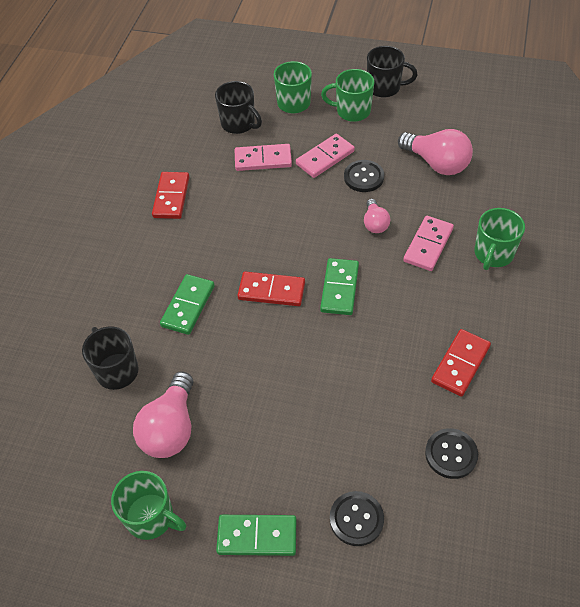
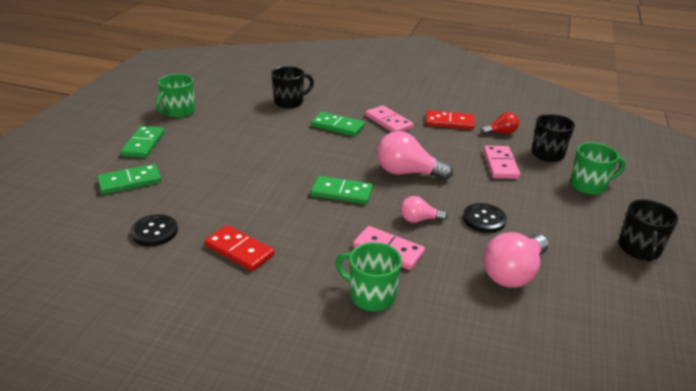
camera: 90 degrees right, 20 degrees down
pink light bulb [133,371,193,458] -> pink light bulb moved to [377,131,453,180]
red domino [237,271,305,306] -> none
pink domino [296,134,355,178] -> pink domino moved to [365,105,414,132]
green mug [321,69,374,122] -> none
black button [330,491,384,546] -> green domino [97,164,161,195]
none -> red light bulb [481,112,519,134]

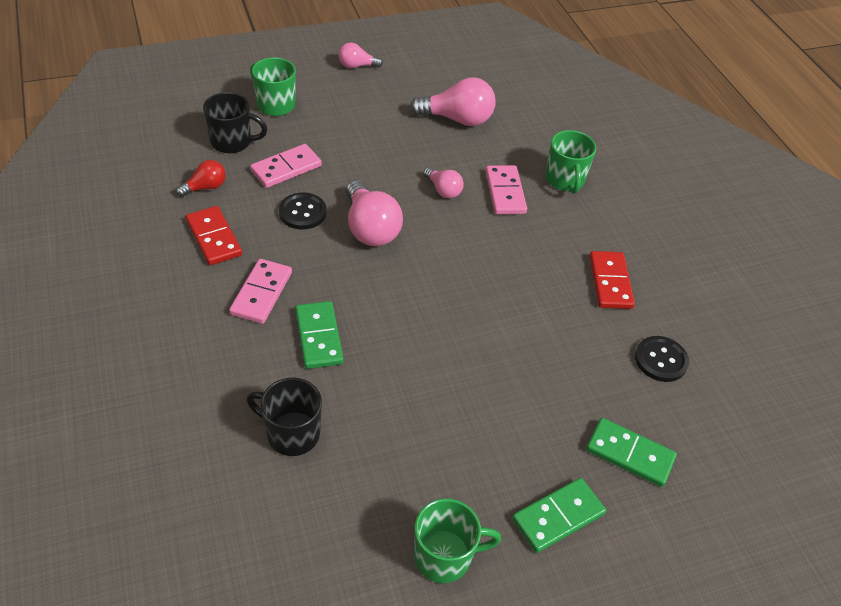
camera: 130 degrees left, 15 degrees up
green domino [311,176,373,204] -> none
black button [463,203,507,233] -> black button moved to [279,192,327,229]
red light bulb [481,112,519,134] -> red light bulb turned 105 degrees clockwise [176,160,226,197]
black mug [619,199,678,262] -> pink light bulb [338,43,383,68]

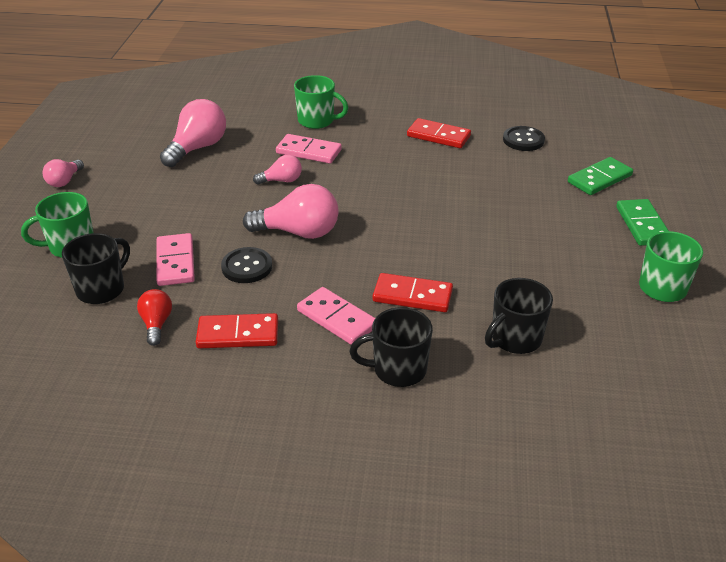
camera: 60 degrees left, 10 degrees down
green domino [295,301,344,369] -> red domino [373,273,453,312]
none -> black mug [350,307,433,387]

